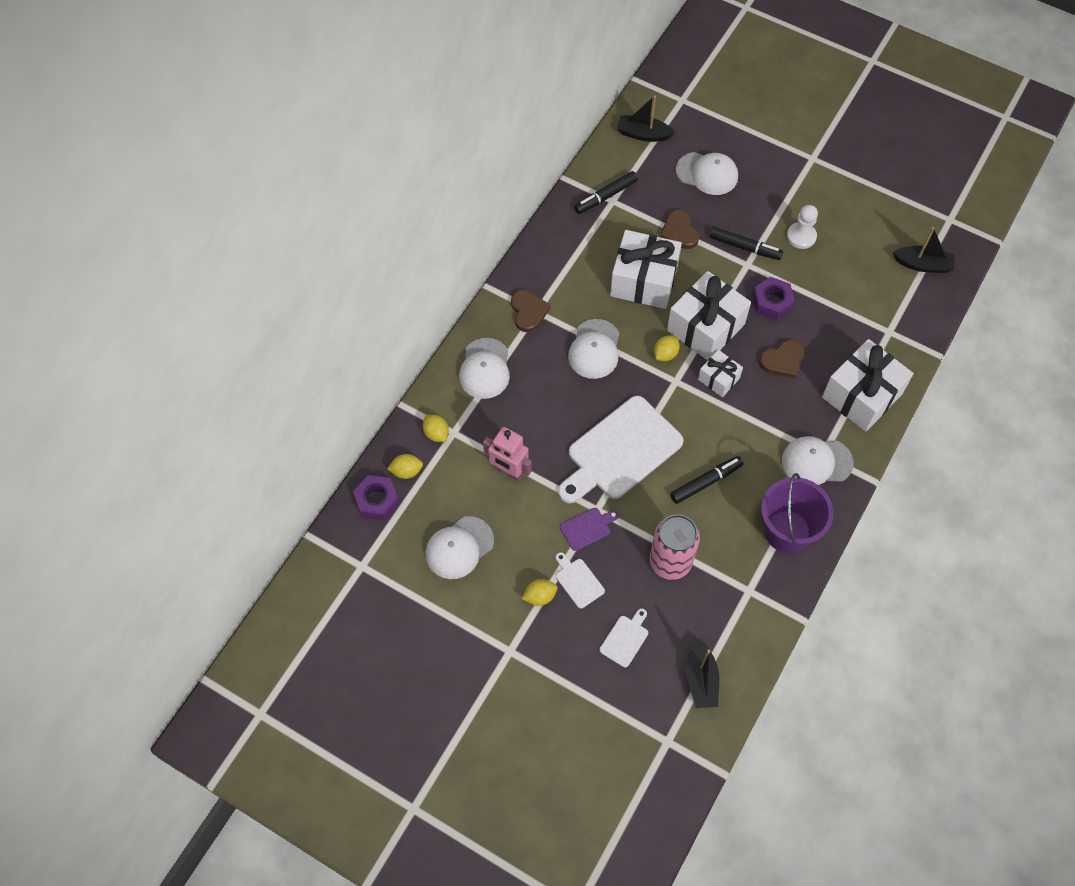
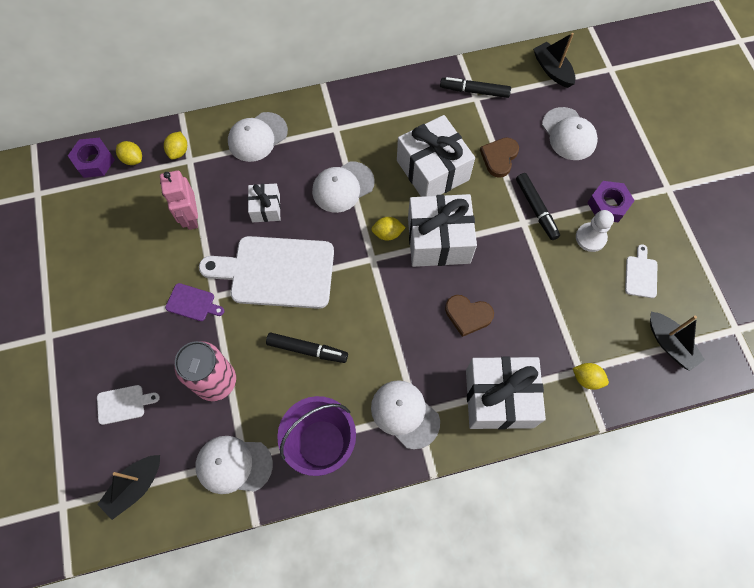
camera: 45 degrees right, 5 degrees up
white cap [426,516,494,579] -> white cap moved to [195,436,273,494]
brown heart [511,290,550,332] -> none
yellow lemon [522,579,557,606] -> yellow lemon moved to [573,363,609,390]
white cutting board [556,552,605,608] -> white cutting board moved to [625,244,658,298]
white gift [698,350,743,397] -> white gift moved to [248,184,281,222]
purple nut [752,277,795,320] -> purple nut moved to [587,181,635,222]

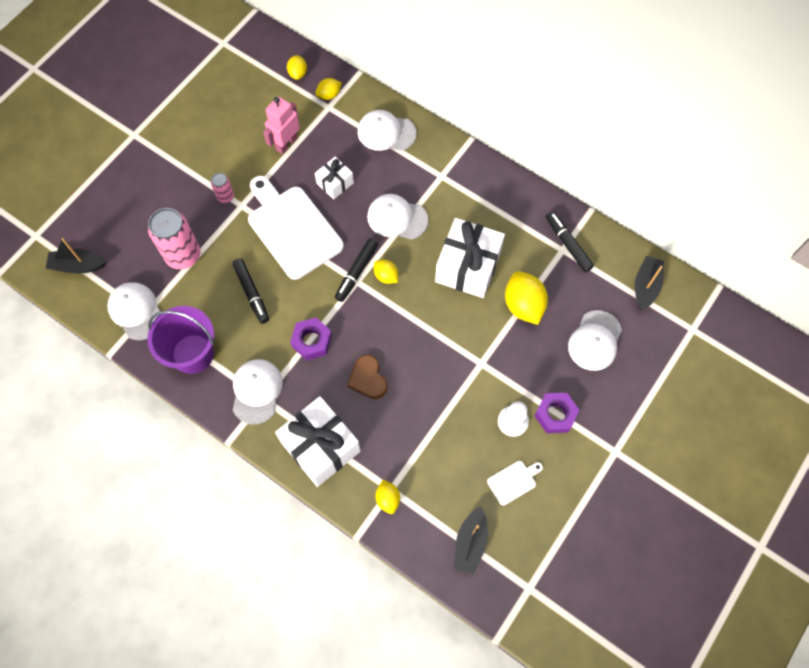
camera: 50 degrees right, 0 degrees up
purple nut [68,138,115,178] -> purple nut moved to [290,318,332,360]
white cutting board [97,385,160,425] -> none
purple cutting board [165,283,224,321] -> pink can [211,173,234,203]
white gift [408,194,477,267] -> none
brown heart [480,138,519,178] -> yellow lemon [505,271,548,325]
black marker [516,173,560,240] -> black marker moved to [335,238,378,302]

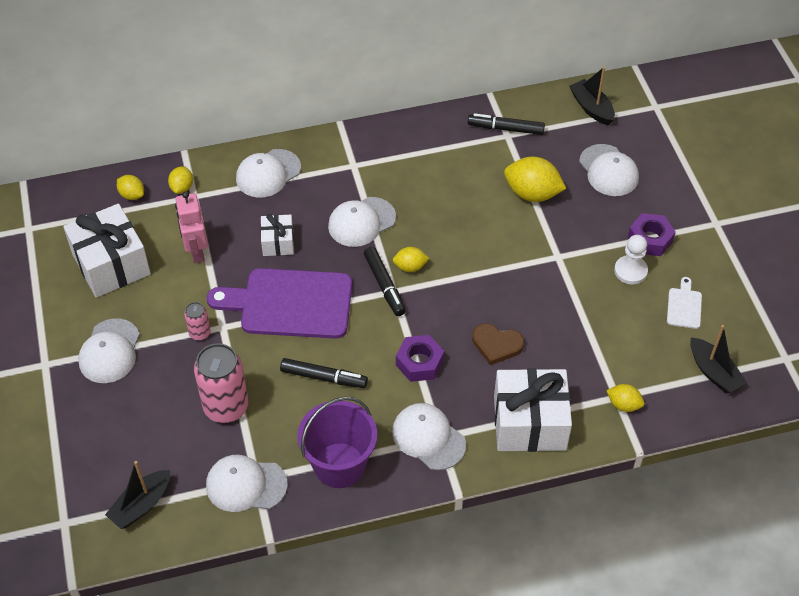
camera: 50 degrees left, 15 degrees down
white cutting board [248,176,344,280] -> purple cutting board [207,268,352,339]
white gift [435,218,505,298] -> white gift moved to [63,204,151,298]
none -> white cap [78,318,140,383]

